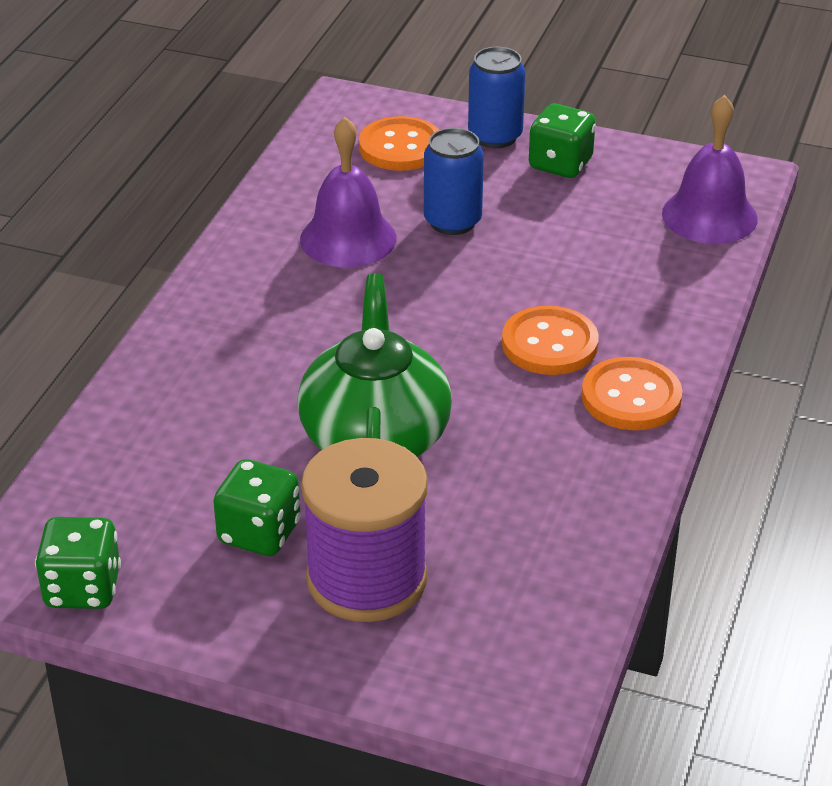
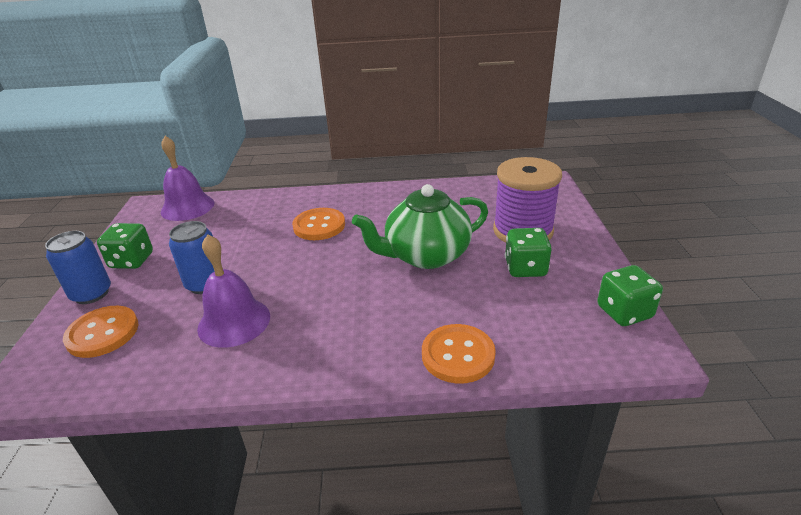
camera: 110 degrees left, 5 degrees down
orange button [582,357,682,430] -> orange button moved to [422,324,496,383]

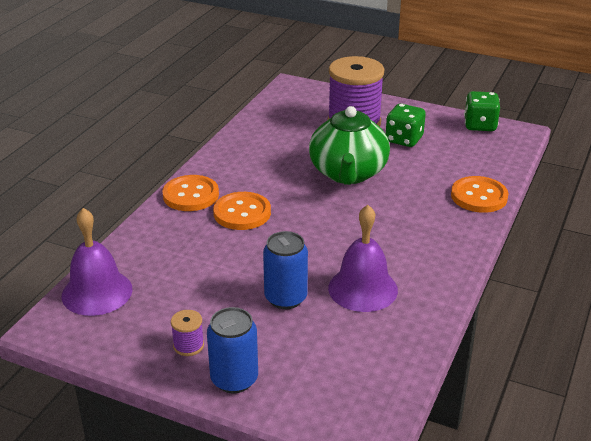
camera: 65 degrees left, 0 degrees up
orange button [63,306,138,358] -> orange button moved to [162,175,219,211]
green dice [97,223,153,269] -> purple spool [171,310,204,356]

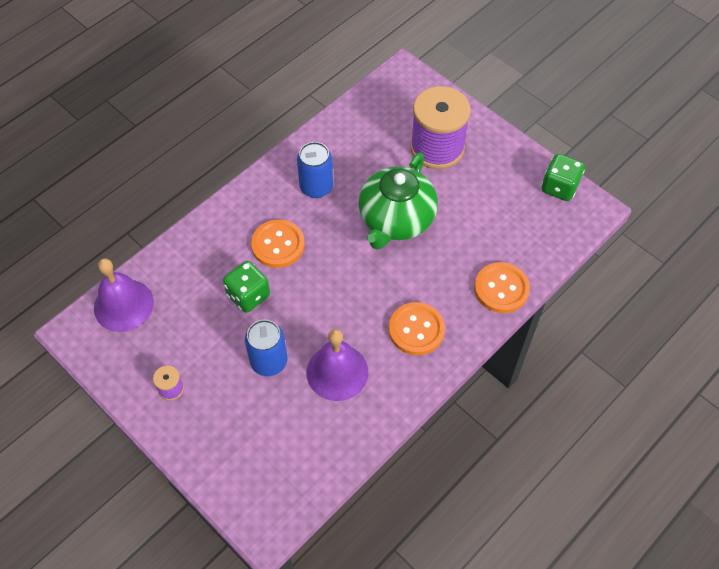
camera: 20 degrees right, 25 degrees up
orange button [162,175,219,211] -> orange button moved to [389,302,445,355]
blue can [207,307,258,393] -> blue can moved to [297,142,333,198]
green dice [385,104,426,147] -> green dice moved to [223,261,270,313]

